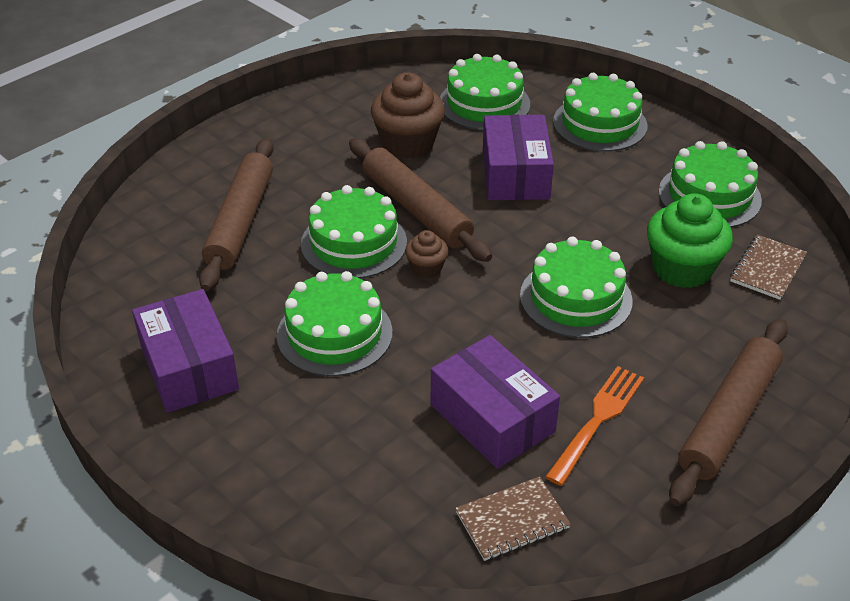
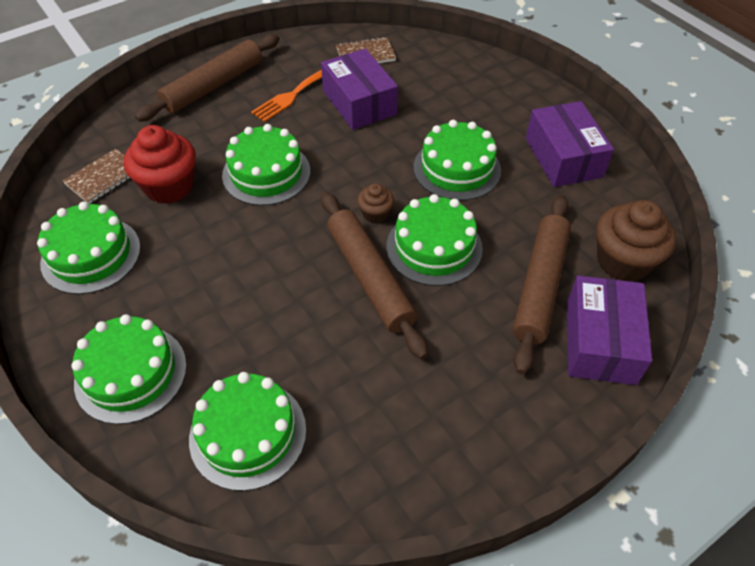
camera: 170 degrees left, 10 degrees up
brown cupcake [371,72,445,159] -> brown cupcake moved to [596,200,676,282]
purple box [483,115,554,200] -> purple box moved to [567,276,652,385]
green cupcake [647,193,733,288] -> red cupcake [124,125,196,204]

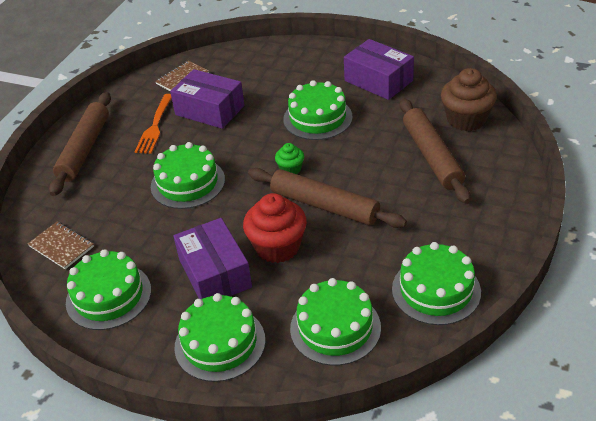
camera: 30 degrees left, 10 degrees down
brown notebook [63,148,130,204] -> brown notebook turned 60 degrees counterclockwise [28,222,94,269]
red cupcake [124,125,196,204] -> red cupcake moved to [243,193,307,263]
brown cupcake [357,183,394,224] -> green cupcake [275,143,304,174]
green cake [387,194,483,286] -> green cake moved to [392,242,481,325]
purple box [567,276,652,385] -> purple box moved to [173,218,252,299]

